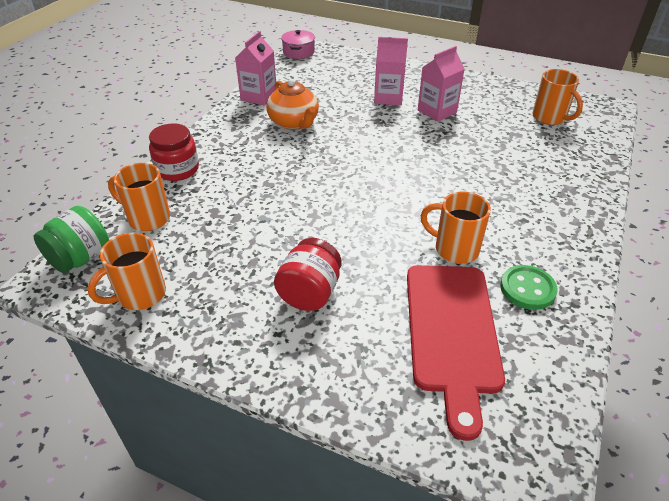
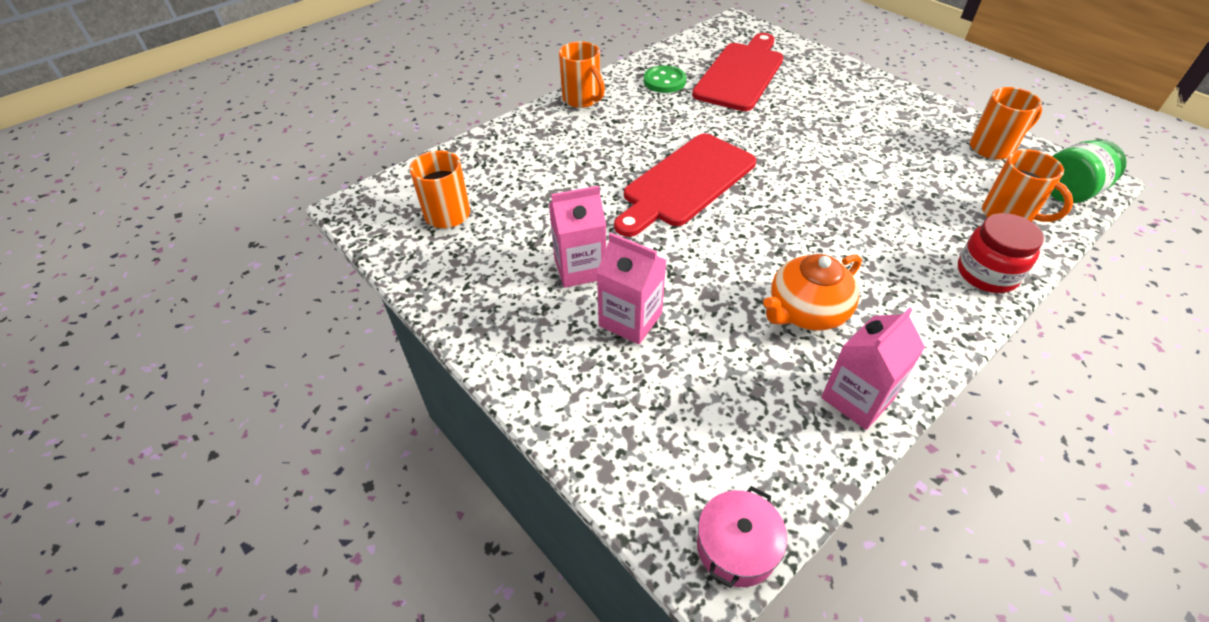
camera: 155 degrees left, 5 degrees up
orange teapot [266,79,319,130] -> orange teapot turned 120 degrees counterclockwise [763,254,862,331]
red jar [274,238,342,311] -> none
orange mug [421,191,491,264] -> orange mug moved to [559,41,605,108]
none -> red cutting board [614,134,756,237]

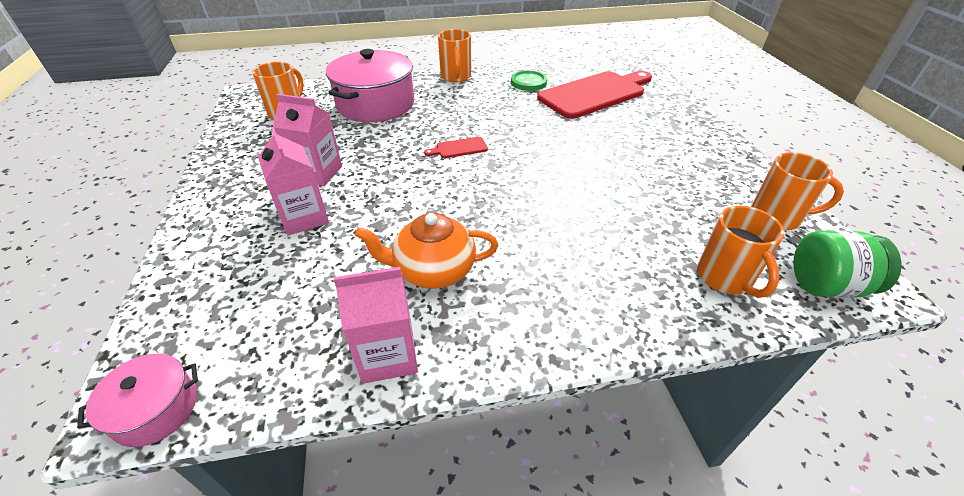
camera: 30 degrees right, 5 degrees down
red cutting board [614,134,756,237] -> red cutting board [424,137,488,158], size x0.40
red jar [958,213,1044,293] -> none
none -> pink pot [326,49,414,122]

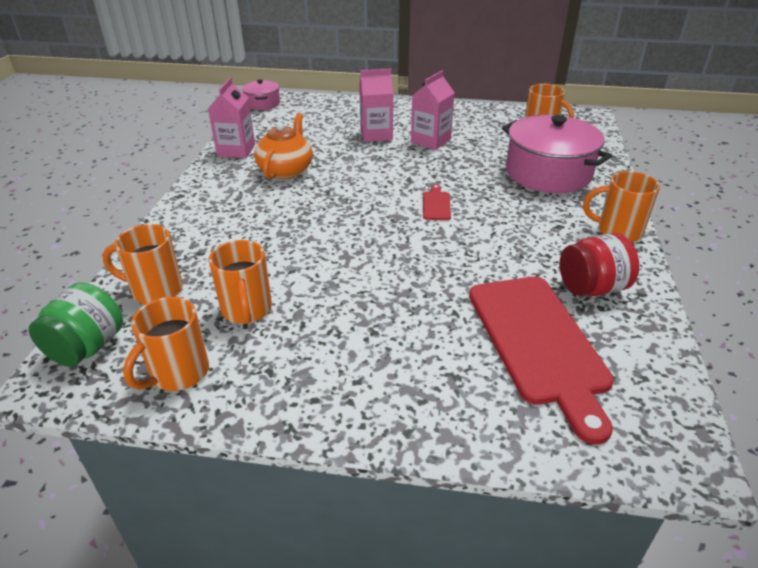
camera: 110 degrees right, 5 degrees down
green button [511,70,547,91] -> red jar [560,233,639,296]
none -> orange mug [209,240,272,324]

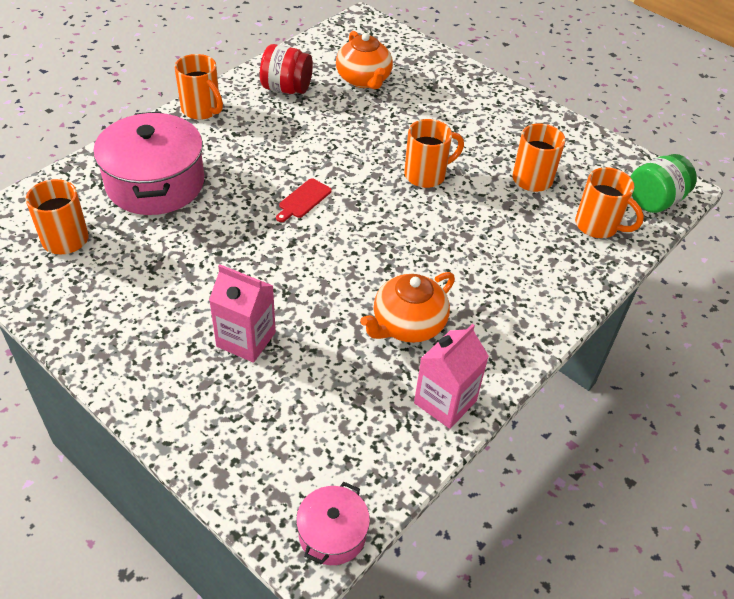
camera: 150 degrees left, 10 degrees up
orange mug [123,297,209,391] -> orange mug moved to [404,119,464,188]
pink carton [411,70,455,150] -> none
red cutting board [469,276,614,444] -> orange teapot [336,31,393,89]

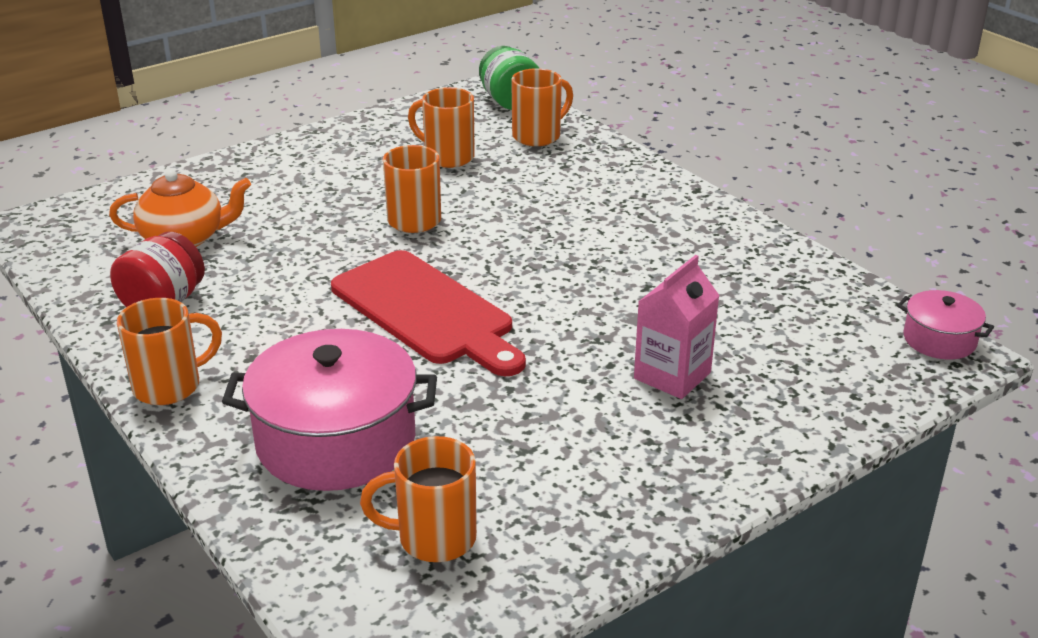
camera: 75 degrees left, 15 degrees down
red cutting board [276,178,332,222] -> red cutting board [331,250,526,376], size x2.49
orange teapot [360,272,455,343] -> none
pink carton [414,324,489,429] -> none

